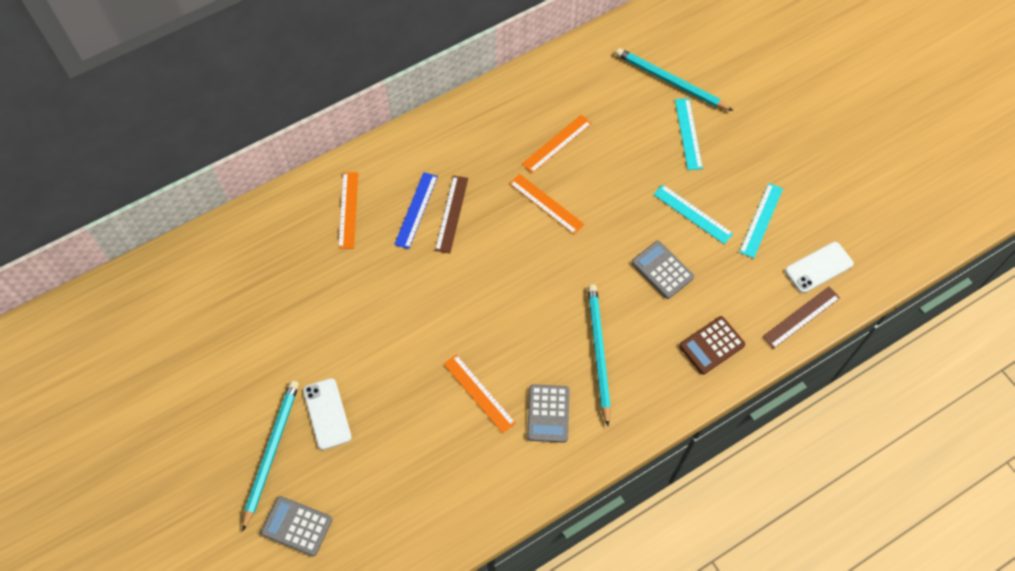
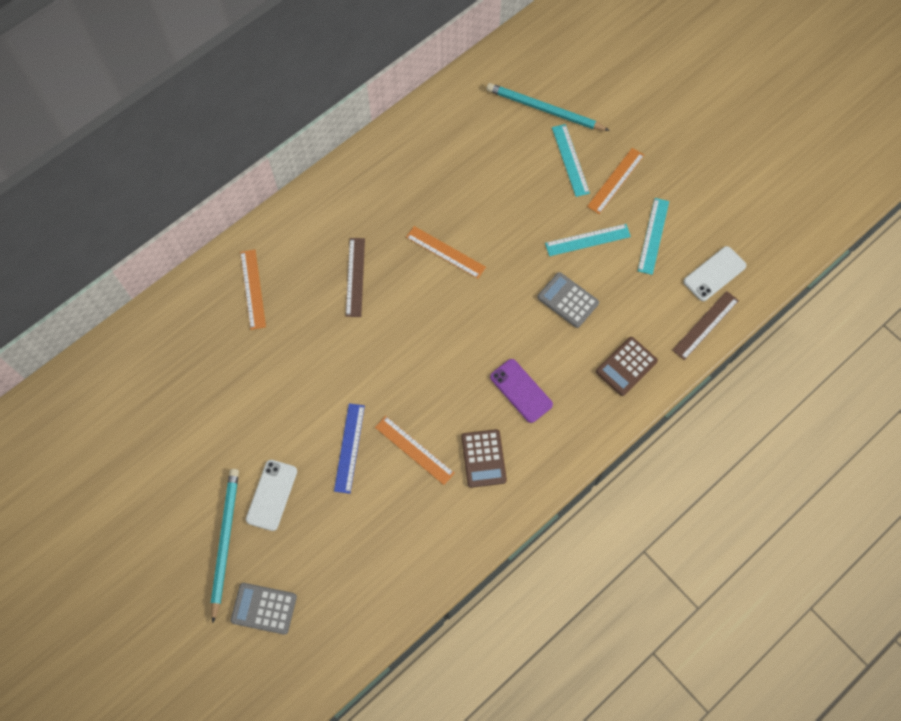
camera: 10 degrees left, 5 degrees up
white phone [303,378,352,450] -> white phone turned 45 degrees clockwise [246,460,297,531]
blue ruler [394,172,438,249] -> blue ruler moved to [334,403,365,494]
orange ruler [522,115,592,173] -> orange ruler moved to [587,148,644,214]
grey calculator [527,384,570,443] -> brown calculator [461,429,507,488]
turquoise pencil [588,285,611,426] -> purple phone [490,359,553,423]
turquoise ruler [653,184,733,244] -> turquoise ruler turned 45 degrees counterclockwise [545,224,631,256]

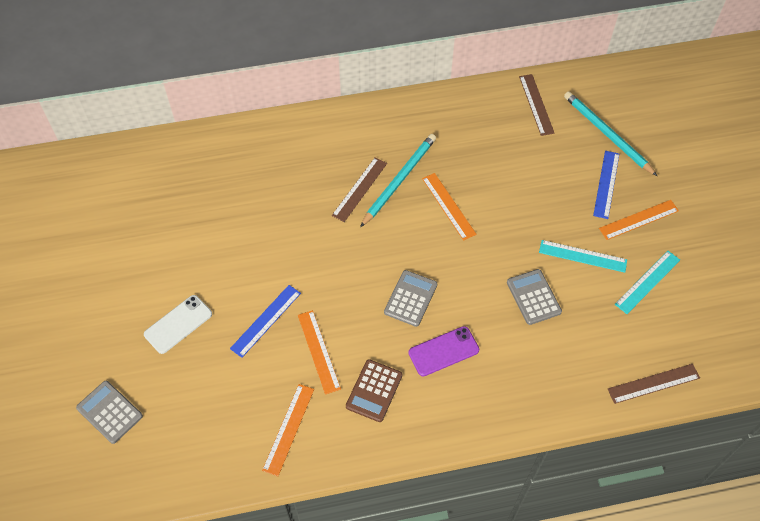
camera: 30 degrees right, 10 degrees down
turquoise pencil [211,469,239,623] -> turquoise pencil moved to [360,134,436,227]
orange ruler [240,249,266,330] -> orange ruler moved to [262,384,314,476]
purple phone [490,359,553,423] -> purple phone turned 75 degrees clockwise [408,326,479,377]
turquoise ruler [552,124,590,197] -> blue ruler [593,151,619,219]
brown calculator [596,337,658,396] -> none
white phone [684,246,746,301] -> none
none -> grey calculator [384,270,437,327]
none -> brown ruler [519,74,555,136]

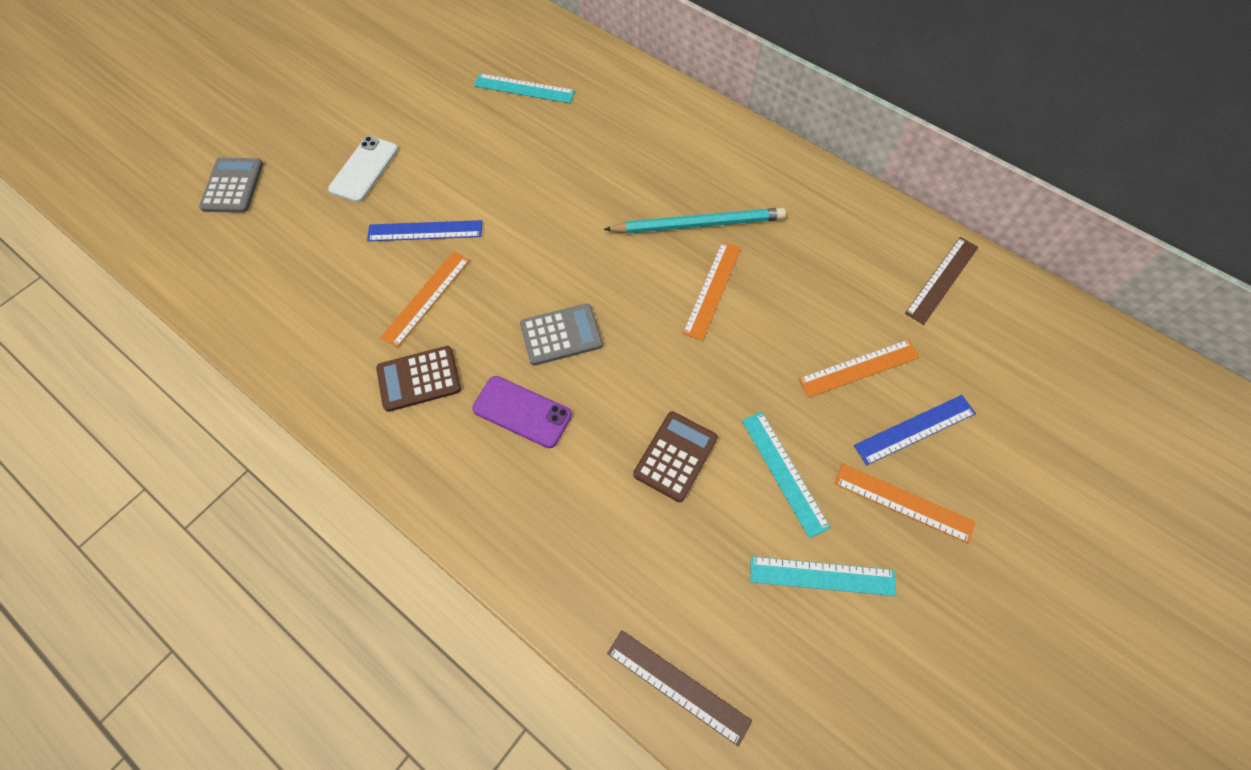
camera: 50 degrees right, 5 degrees up
white phone [144,295,212,354] -> white phone turned 75 degrees counterclockwise [328,136,398,202]
orange ruler [262,384,314,476] -> orange ruler moved to [799,339,920,398]
brown ruler [332,157,387,222] -> none
grey calculator [507,269,562,325] -> brown calculator [633,411,718,502]
turquoise pencil [564,91,657,176] -> none
none -> turquoise ruler [474,73,575,103]

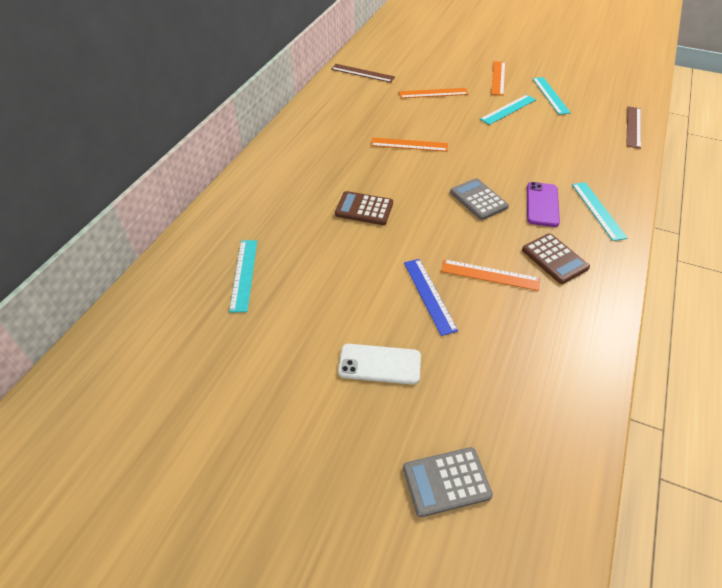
camera: 105 degrees left, 15 degrees down
turquoise pencil [604,208,786,234] -> none
brown calculator [633,411,718,502] -> brown calculator moved to [335,191,393,225]
orange ruler [799,339,920,398] -> orange ruler turned 60 degrees counterclockwise [399,88,468,98]
blue ruler [854,395,976,465] -> none
none -> turquoise ruler [572,182,628,241]

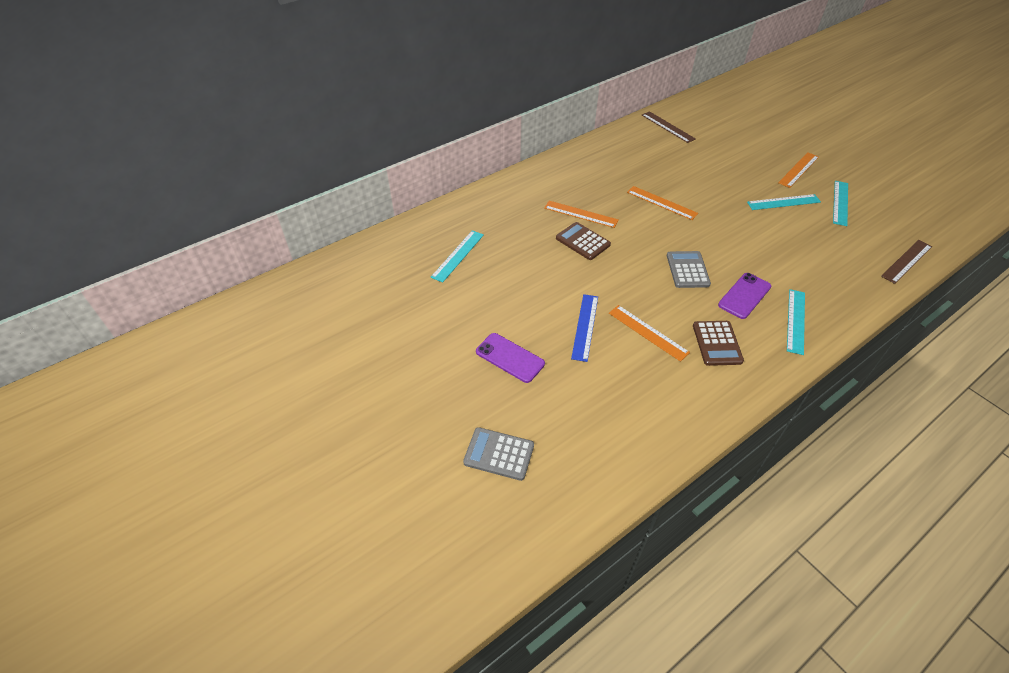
camera: 30 degrees right, 0 degrees up
white phone [338,344,421,385] -> purple phone [476,333,545,383]
orange ruler [399,88,468,98] -> orange ruler moved to [544,201,619,228]

